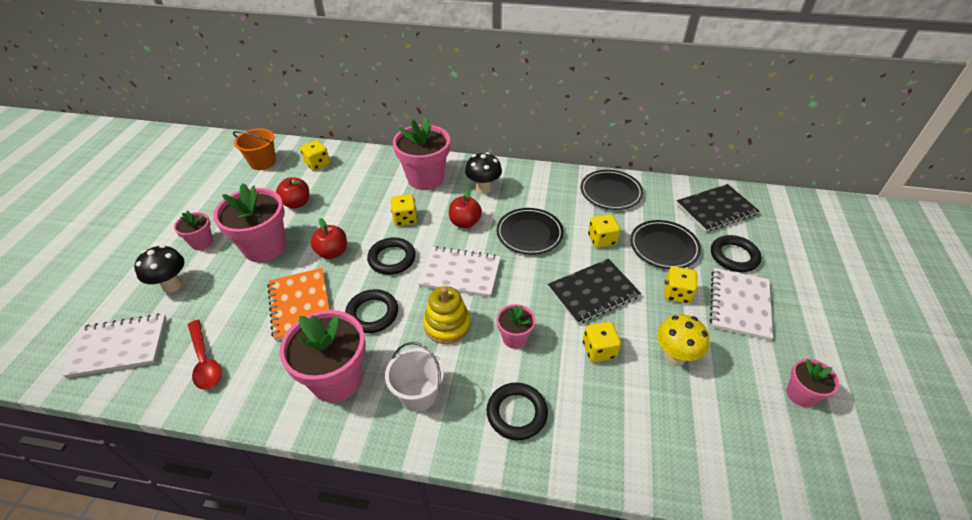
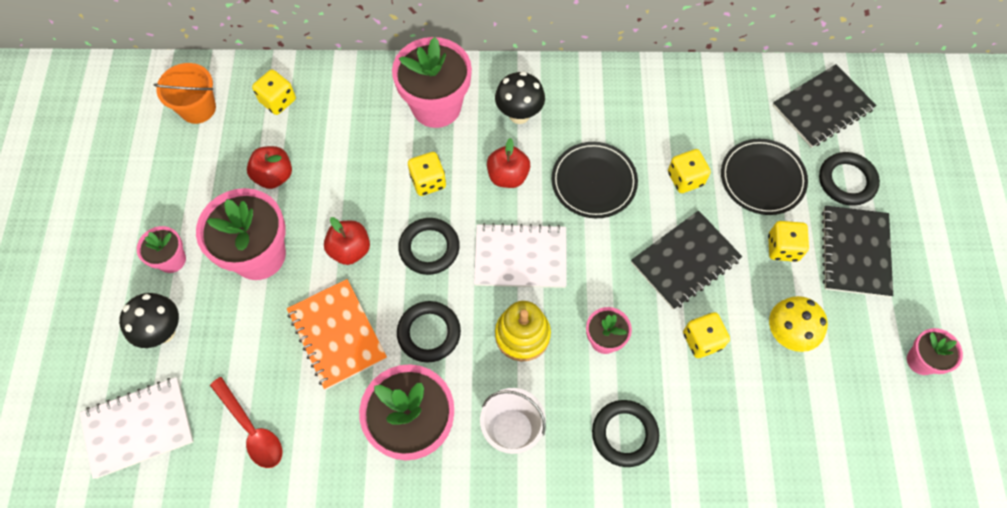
camera: 10 degrees left, 20 degrees up
black plate [581,170,643,210] -> none
white notebook [710,268,773,341] -> black notebook [822,206,893,297]

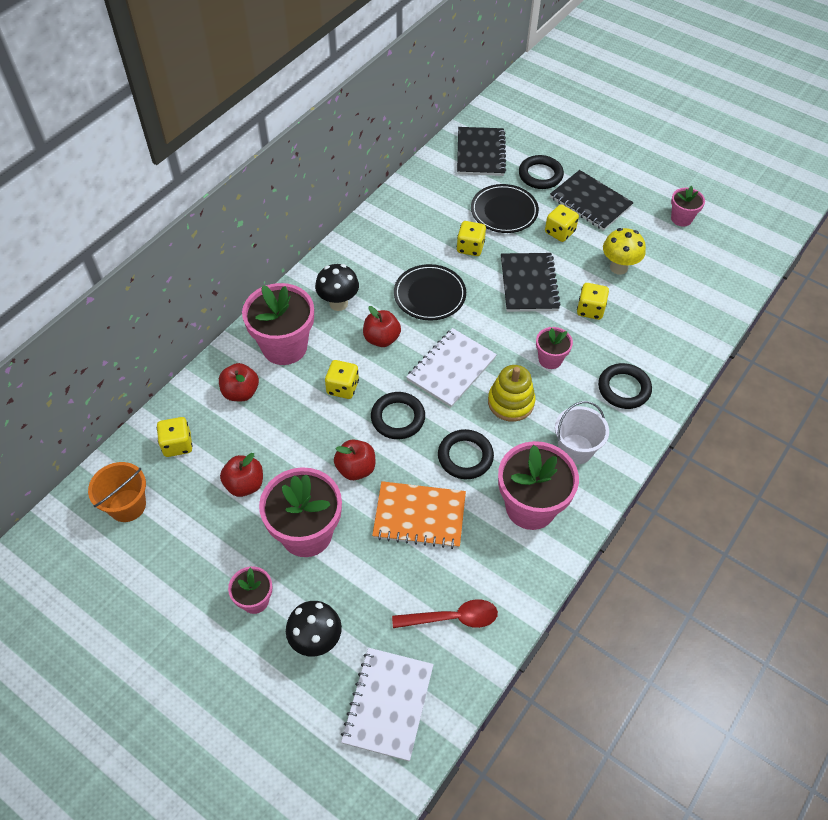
camera: 55 degrees left, 10 degrees down
none -> red apple [219,363,259,401]

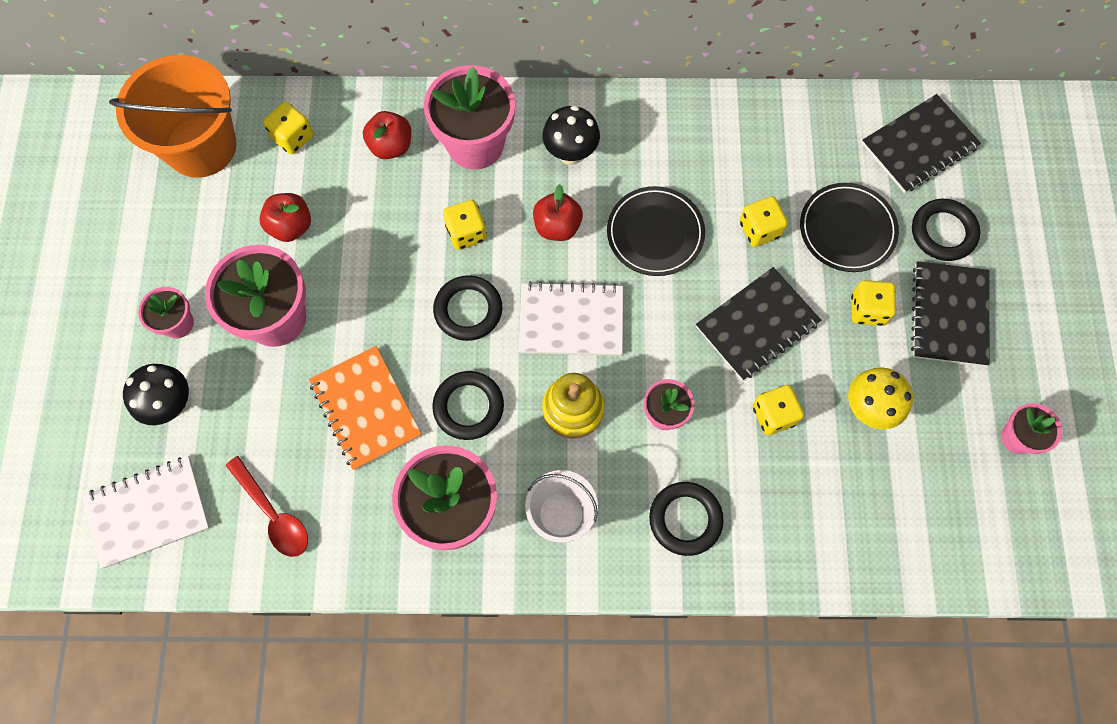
camera: 55 degrees right, 15 degrees up
orange bucket [88,462,146,522] -> orange bucket [109,55,237,178], size x1.72
red apple [334,439,375,480] -> none

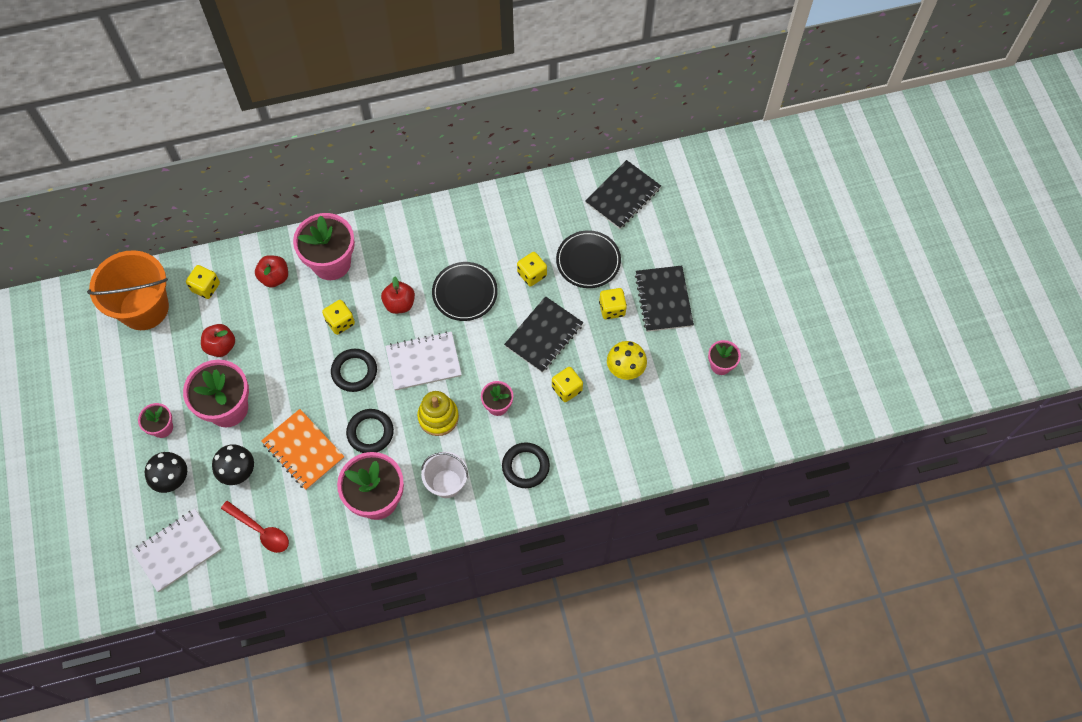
camera: 15 degrees left, 5 degrees down
black mushroom [542,105,600,165] -> black mushroom moved to [212,444,254,485]
black ring [912,199,980,261] -> none

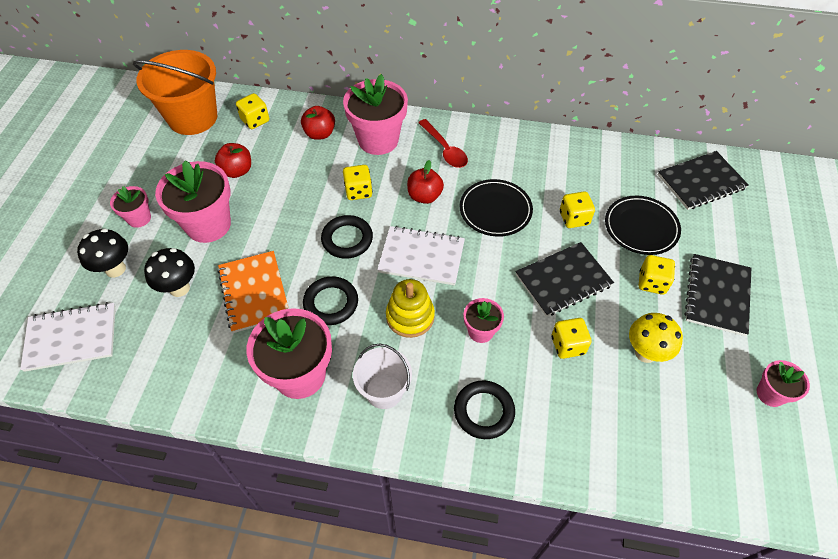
camera: 25 degrees right, 10 degrees down
red spoon [221,501,289,553] -> red spoon moved to [418,119,468,168]

